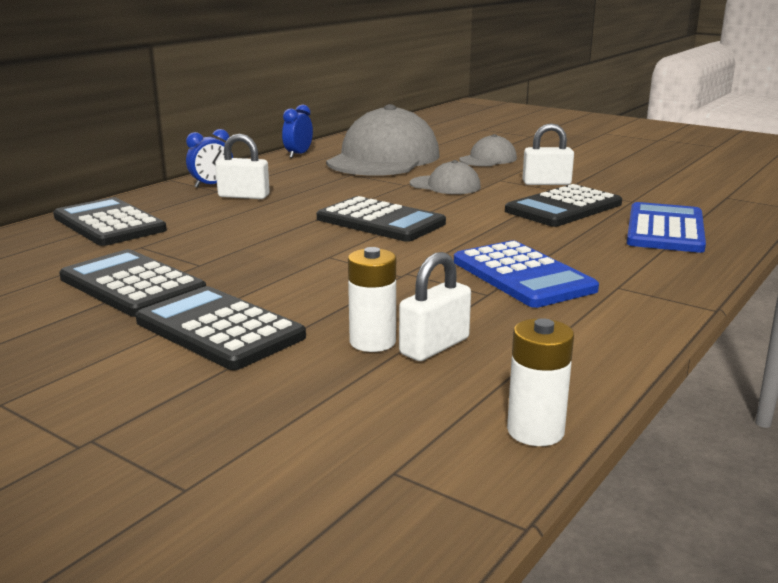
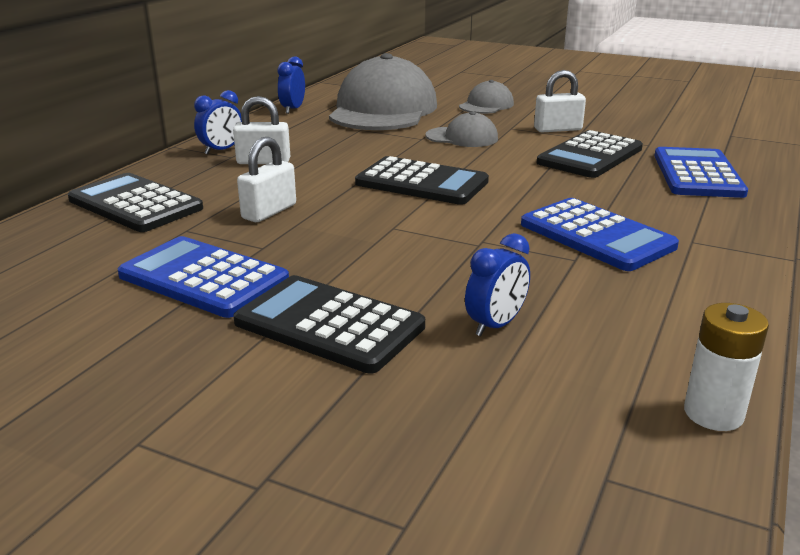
camera: 10 degrees left, 5 degrees up
black calculator [59,249,206,317] -> blue calculator [118,236,289,318]
white battery [348,247,396,352] -> blue clock [465,233,530,336]
white padlock [399,252,471,361] -> white padlock moved to [237,137,296,222]

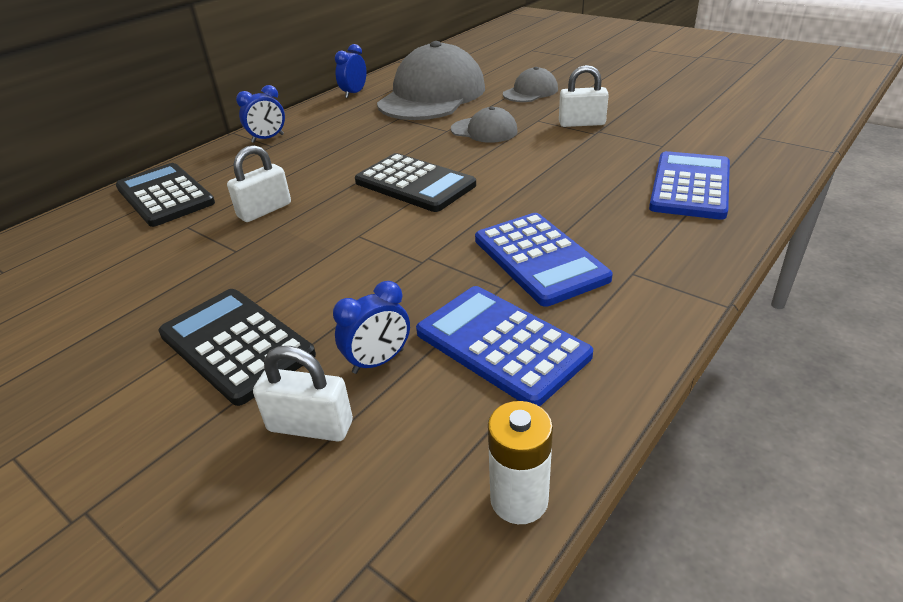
camera: 15 degrees right, 10 degrees up
blue calculator [118,236,289,318] -> blue calculator moved to [416,286,593,406]
white padlock [233,96,290,164] -> white padlock moved to [253,346,353,442]
black calculator [537,130,643,178] -> none

